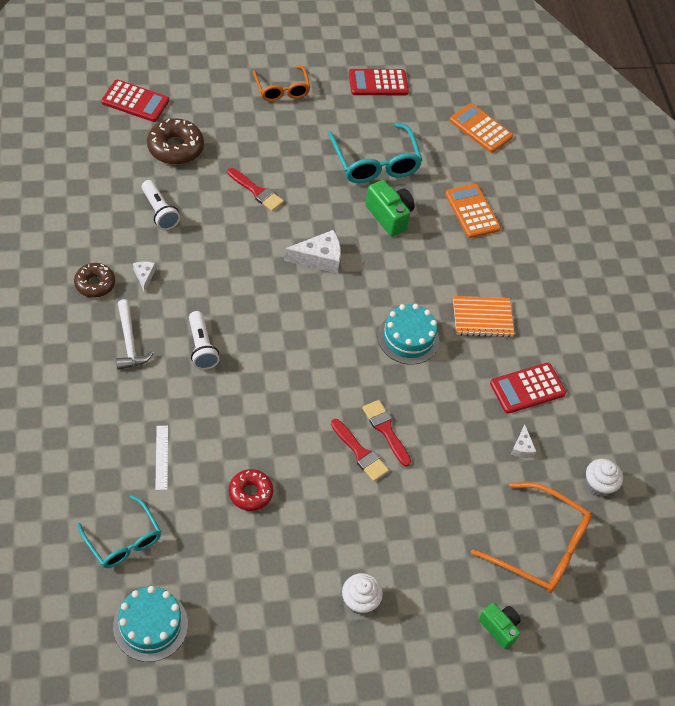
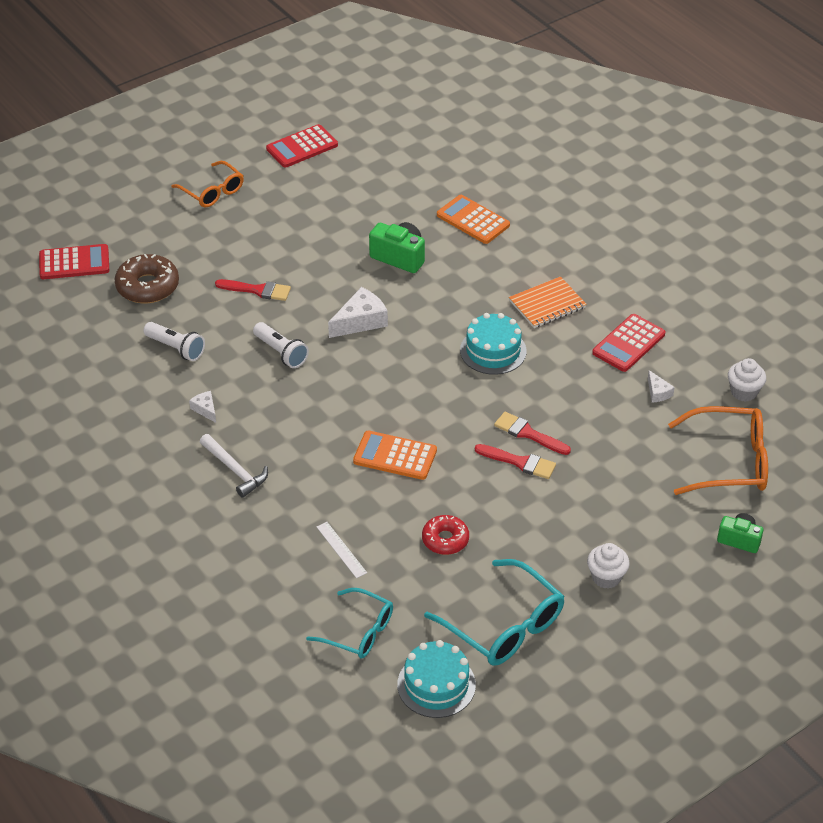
camera: 20 degrees left, 10 degrees down
brown donut [74,263,115,298] -> none
white flashlight [189,311,219,370] -> white flashlight moved to [253,322,309,368]
turquoise glasses [328,123,423,183] -> turquoise glasses moved to [424,559,564,666]
orange calculator [449,103,513,153] -> orange calculator moved to [353,430,437,480]

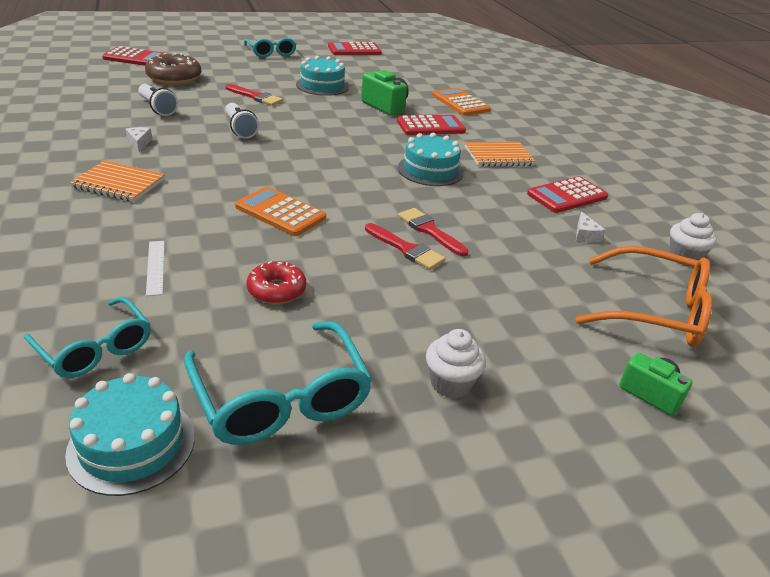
camera: 15 degrees right, 10 degrees down
orange glasses [171,161,244,207] -> turquoise glasses [244,37,297,58]
white hammer [200,434,268,498] -> orange notebook [70,160,165,202]
white cheese [328,287,388,338] -> none
none -> turquoise cake [296,56,349,96]
none -> red calculator [397,115,466,135]

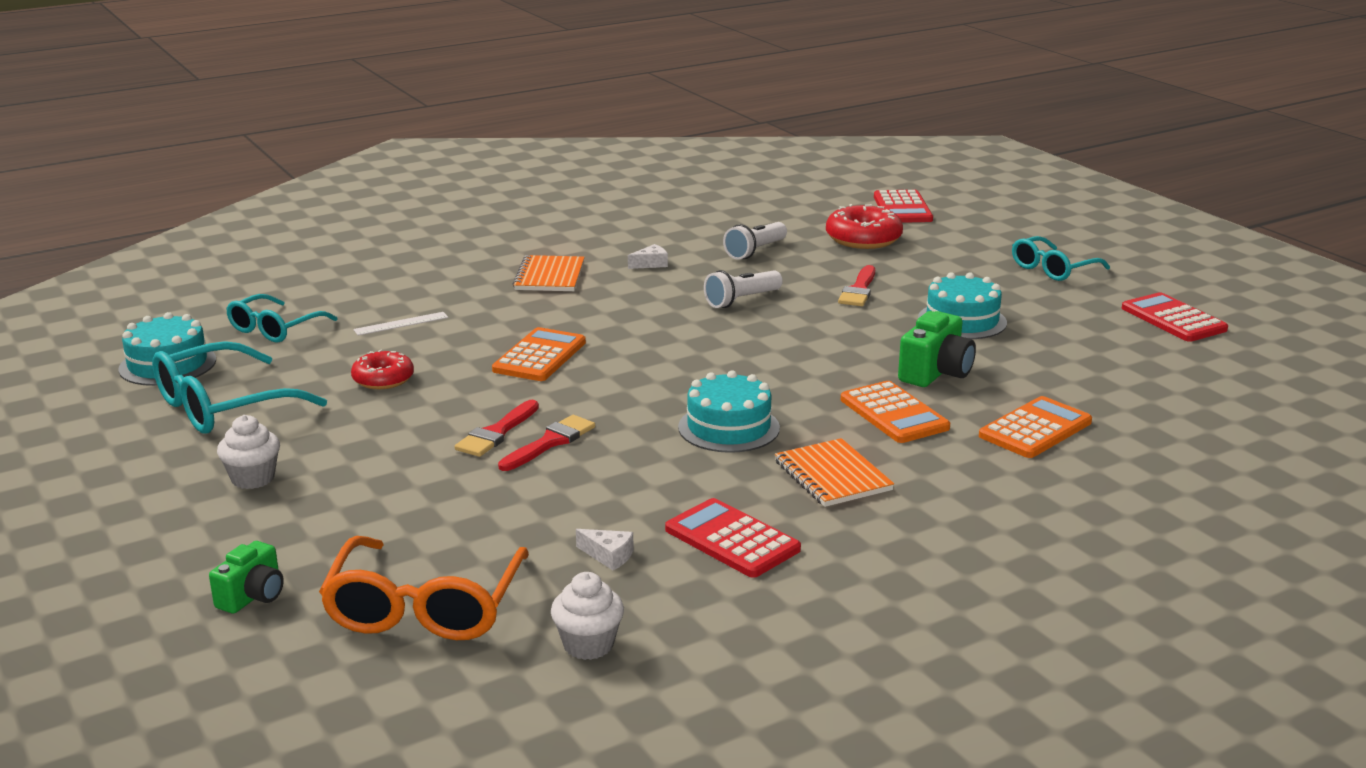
camera: 80 degrees right, 10 degrees down
brown donut [145,53,201,85] -> red donut [826,204,903,249]
red calculator [397,115,466,135] -> orange calculator [841,381,950,443]
white cheese [576,212,605,242] -> white cheese turned 135 degrees counterclockwise [576,529,634,570]

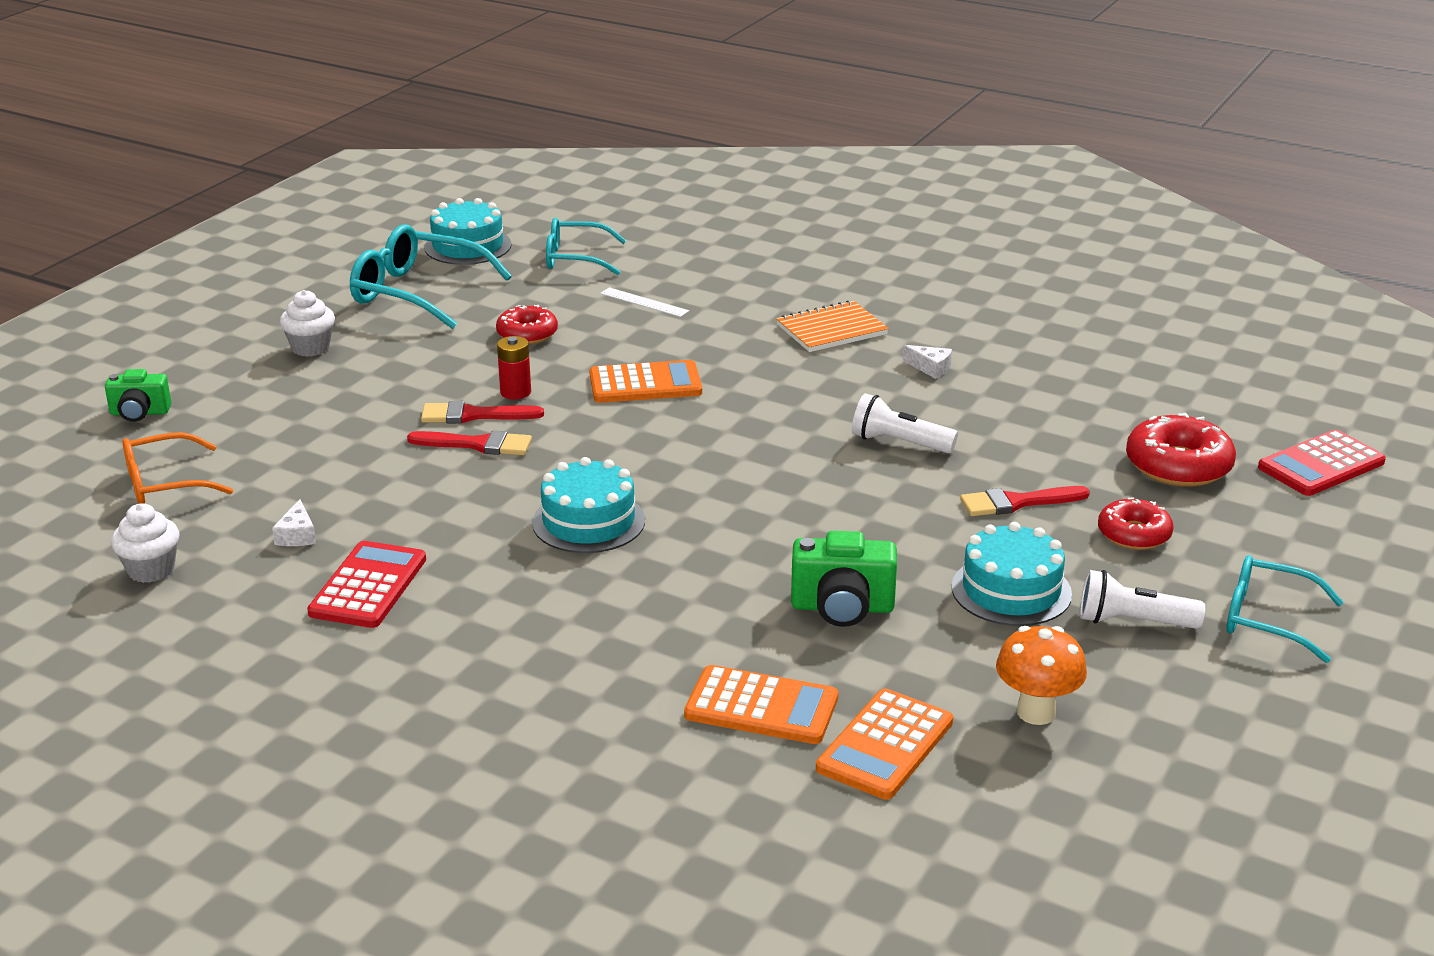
camera: 60 degrees right, 5 degrees up
orange glasses [319,536,529,640] -> orange glasses [123,432,233,504], size x0.66
white flashlight [723,222,787,260] -> white flashlight moved to [1080,570,1205,629]
orange notebook [775,438,894,507] -> none
orange calculator [841,381,950,443] -> orange calculator moved to [816,688,953,800]
red calculator [1122,292,1228,342] -> none
none -> red battery [497,336,531,400]
none -> orange mushroom [996,626,1087,725]
none -> red donut [1098,497,1173,550]

